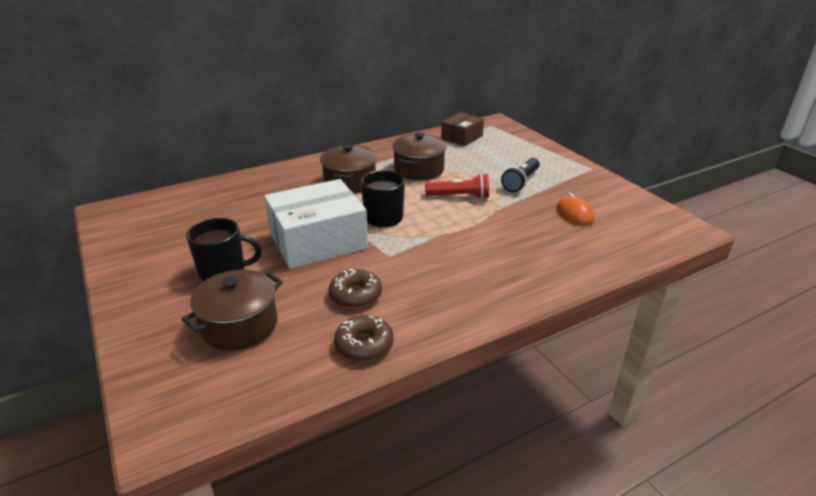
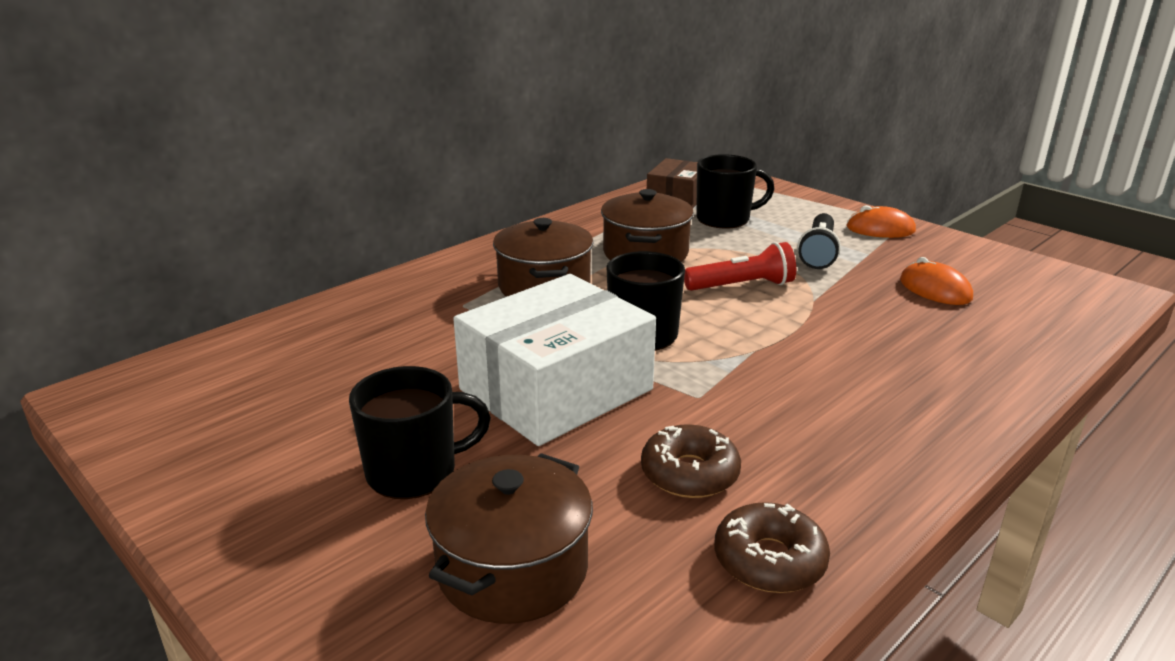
camera: 15 degrees left, 5 degrees down
none -> black mug [696,154,774,229]
none -> orange mouse [846,205,916,238]

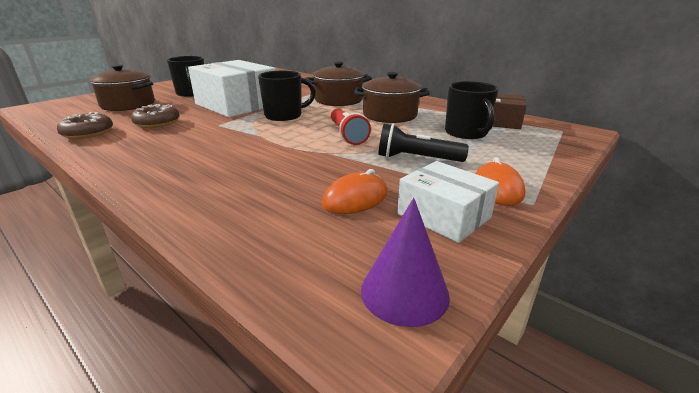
camera: 85 degrees right, 0 degrees up
none -> purple cone [361,198,450,327]
none -> white box [397,161,499,243]

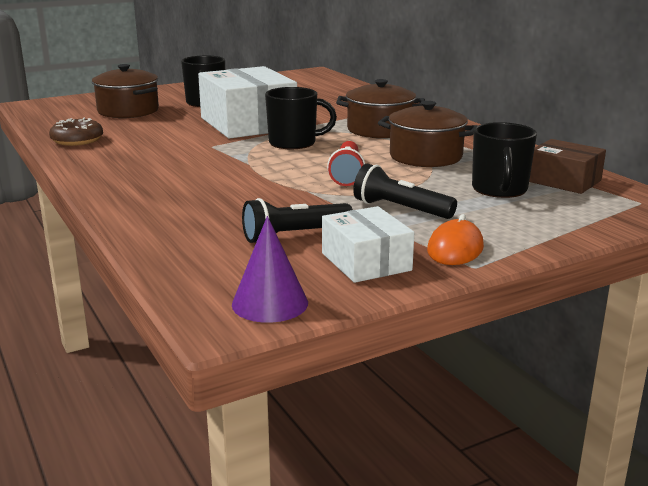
camera: 20 degrees right, 5 degrees down
brown donut [131,104,180,128] -> none
orange mouse [322,169,388,214] -> black flashlight [242,198,353,243]

